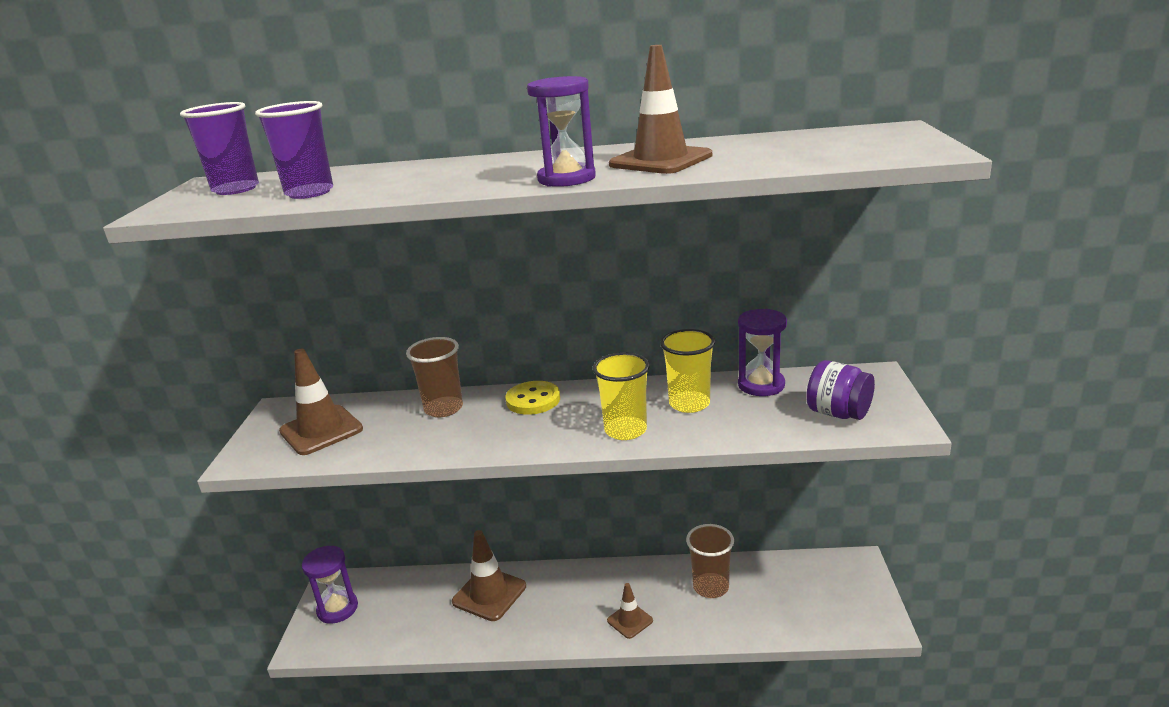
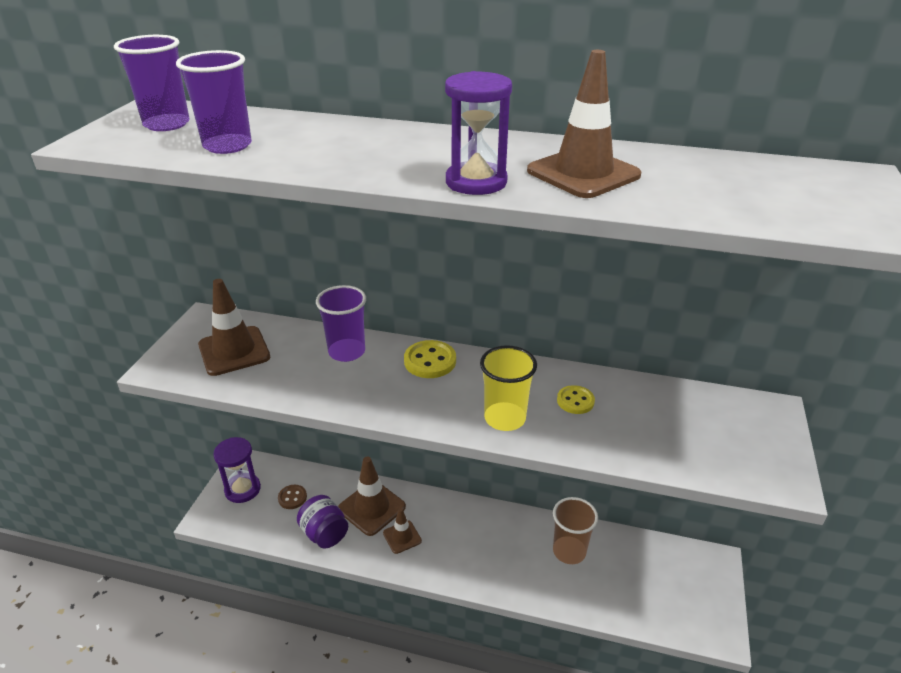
camera: 10 degrees right, 10 degrees up
brown cup [406,337,463,417] -> purple cup [316,285,366,362]
brown traffic cone [607,583,653,639] -> brown traffic cone moved to [383,508,422,554]
yellow cup [660,329,715,413] -> yellow button [557,385,595,414]
purple hourglass [738,309,787,396] -> none
purple jar [806,360,875,420] -> purple jar moved to [297,495,348,549]
none -> brown button [278,485,307,509]

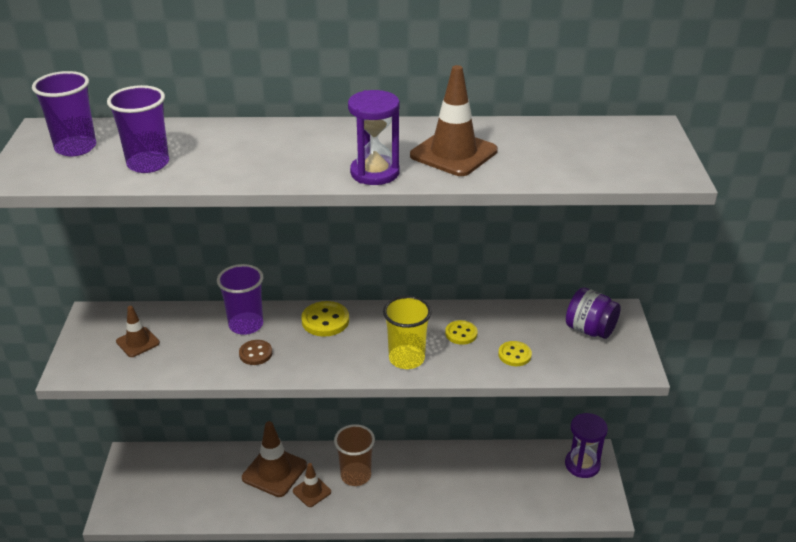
camera: 15 degrees left, 0 degrees up
brown traffic cone [198,279,270,376] -> brown traffic cone [116,306,160,357], size x0.58
purple hourglass [213,437,261,503] -> purple hourglass moved to [565,413,608,478]
brown button [278,485,307,509] -> brown button moved to [239,340,272,365]
purple jar [297,495,348,549] -> purple jar moved to [566,287,621,339]
brown cup [553,497,598,564] -> brown cup moved to [334,424,375,486]
none -> yellow button [498,341,532,366]

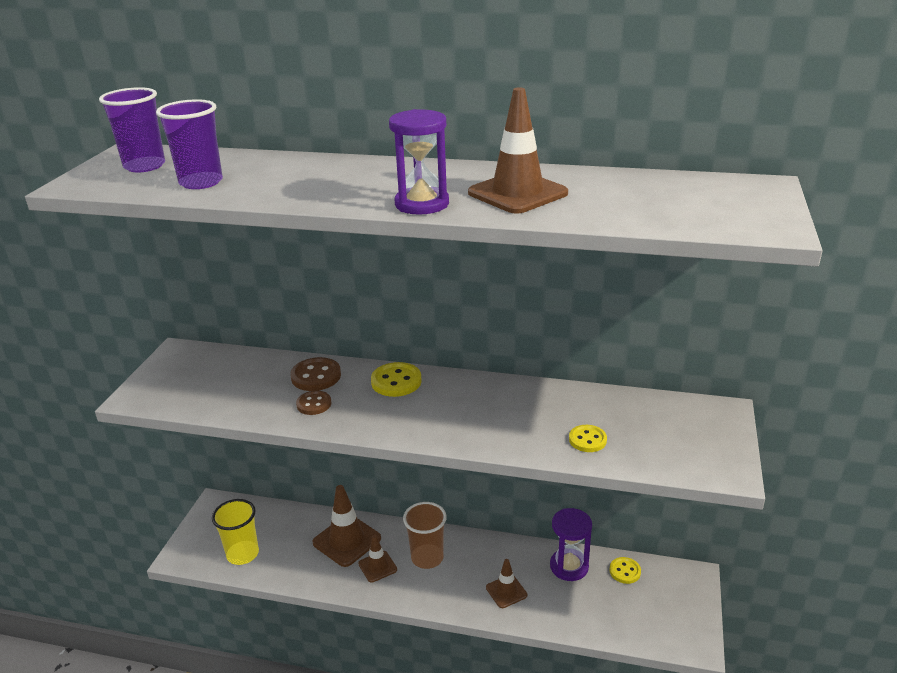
camera: 15 degrees right, 5 degrees down
brown traffic cone [116,306,160,357] -> brown traffic cone moved to [486,559,527,608]
purple cup [217,264,263,335] -> brown button [290,357,341,391]
yellow cup [383,296,431,369] -> yellow cup moved to [212,499,259,565]
yellow button [445,320,478,345] -> yellow button moved to [609,557,641,584]
purple hourglass [565,413,608,478] -> purple hourglass moved to [550,508,592,581]
purple jar [566,287,621,339] -> none

